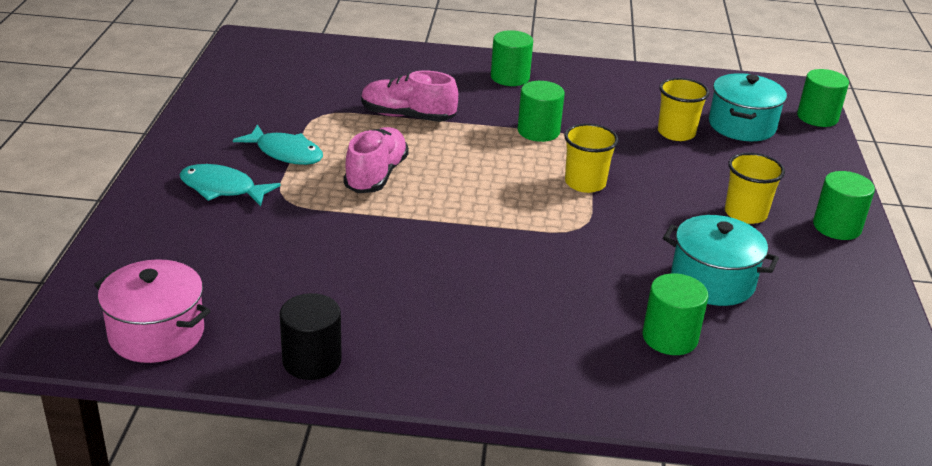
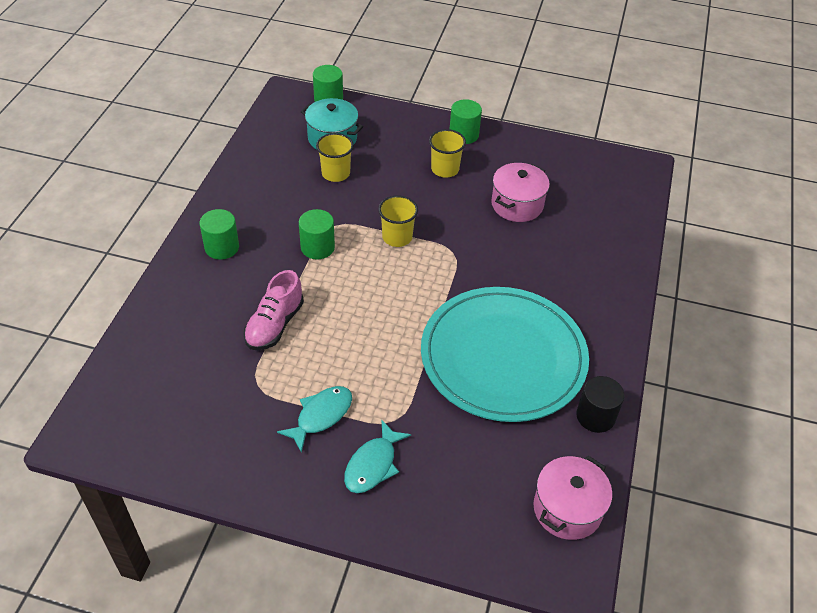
camera: 80 degrees left, 15 degrees up
pink shoe [343,127,409,193] -> none
green cylinder [642,273,708,355] -> none
turquoise pot [663,215,779,306] -> pink pot [491,163,550,222]
none -> turquoise plate [421,287,589,422]

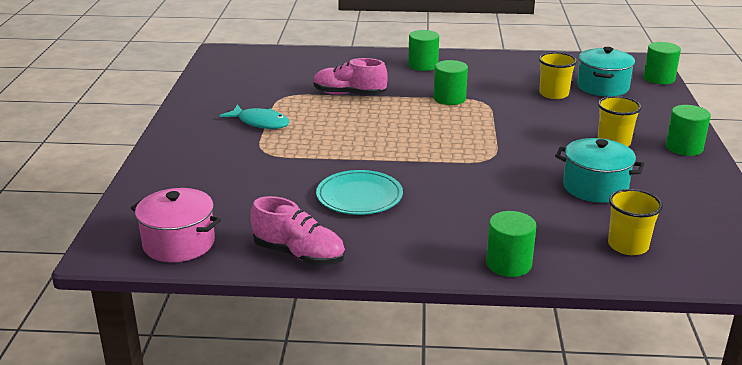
camera: 80 degrees right, 20 degrees down
turquoise fish [344,419,411,493] -> none
yellow cup [378,195,418,247] -> yellow cup moved to [608,189,663,255]
turquoise plate [421,287,589,422] -> turquoise plate [316,170,403,215], size x0.49
pink pot [491,163,550,222] -> turquoise pot [555,138,644,203]
black cylinder [576,376,624,433] -> pink shoe [251,196,345,266]
none -> green cylinder [486,211,536,277]

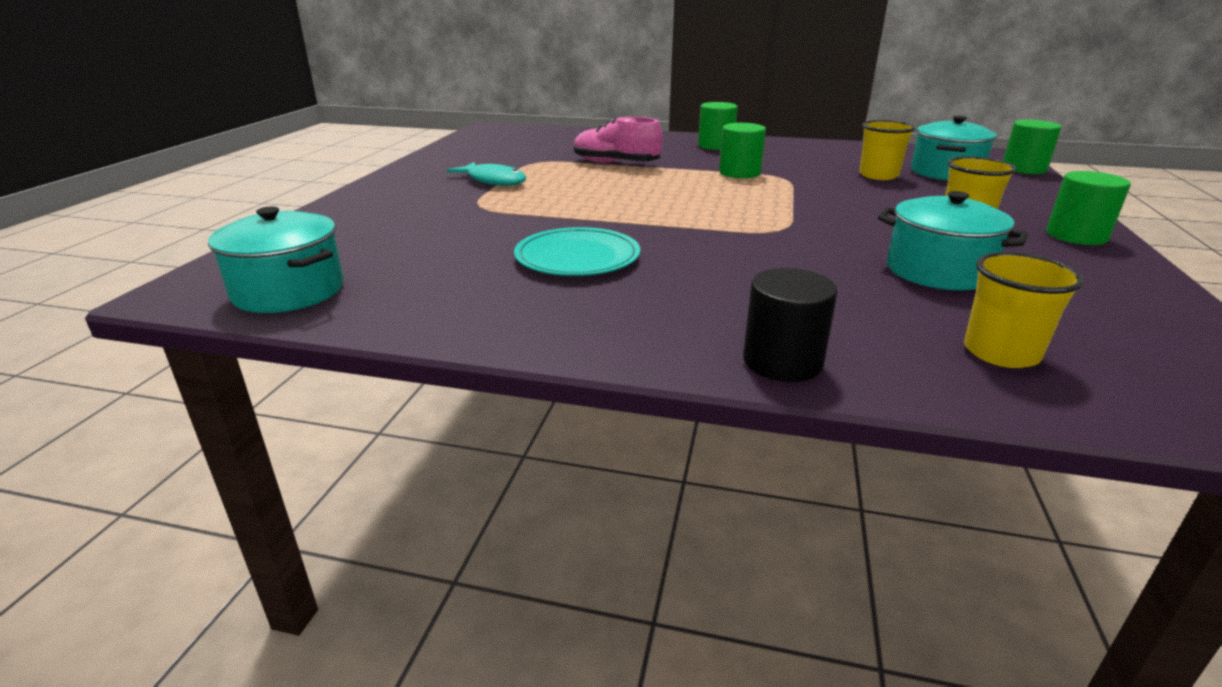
camera: 10 degrees right, 0 degrees up
pink pot [131,188,221,262] -> turquoise pot [208,206,344,313]
pink shoe [251,196,345,266] -> none
green cylinder [486,211,536,277] -> black cylinder [743,268,838,382]

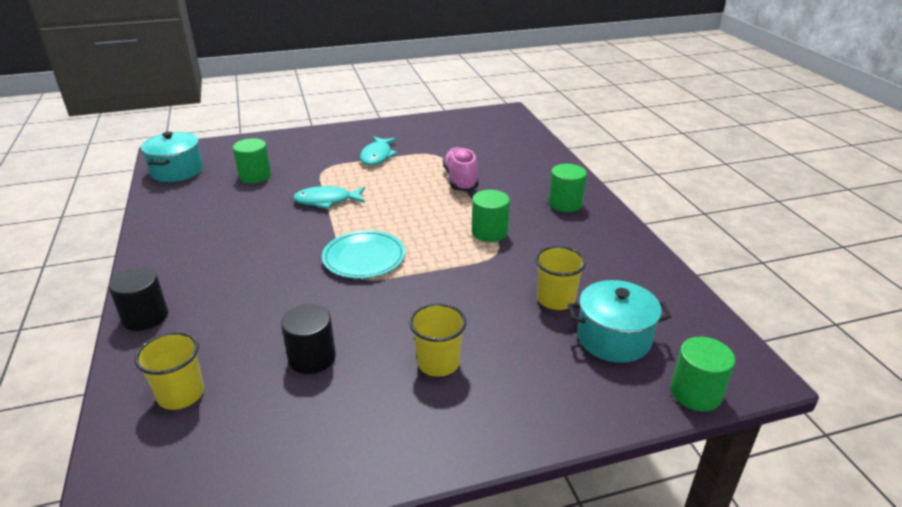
camera: 60 degrees right, 5 degrees up
turquoise plate [514,227,640,276] -> turquoise plate moved to [322,230,405,279]
turquoise pot [878,191,1028,290] -> black cylinder [281,304,336,374]
green cylinder [1046,171,1131,245] -> green cylinder moved to [233,138,271,183]
none -> turquoise fish [293,186,365,209]

